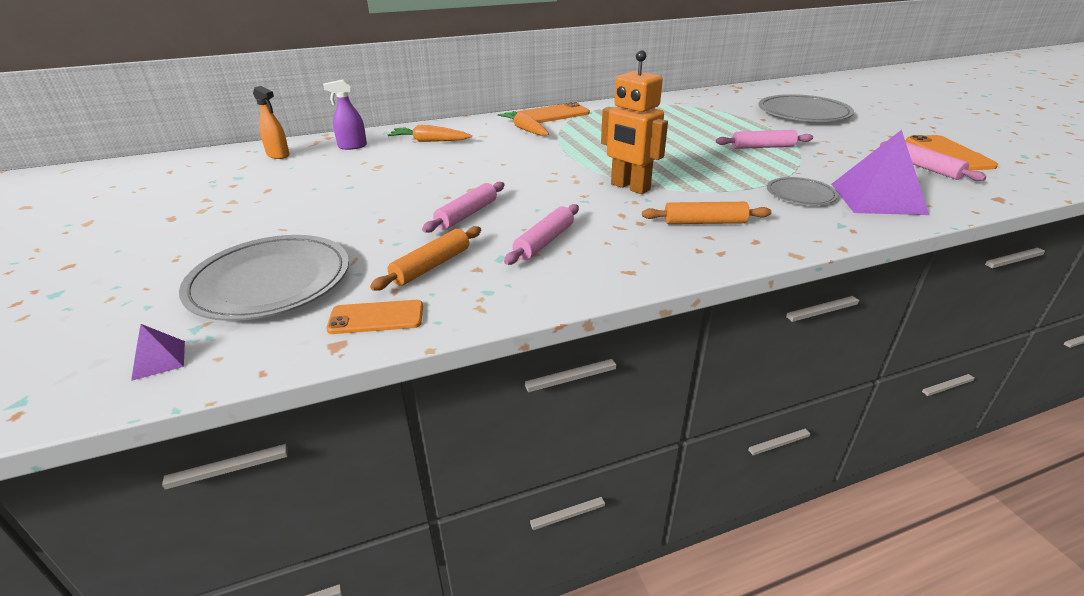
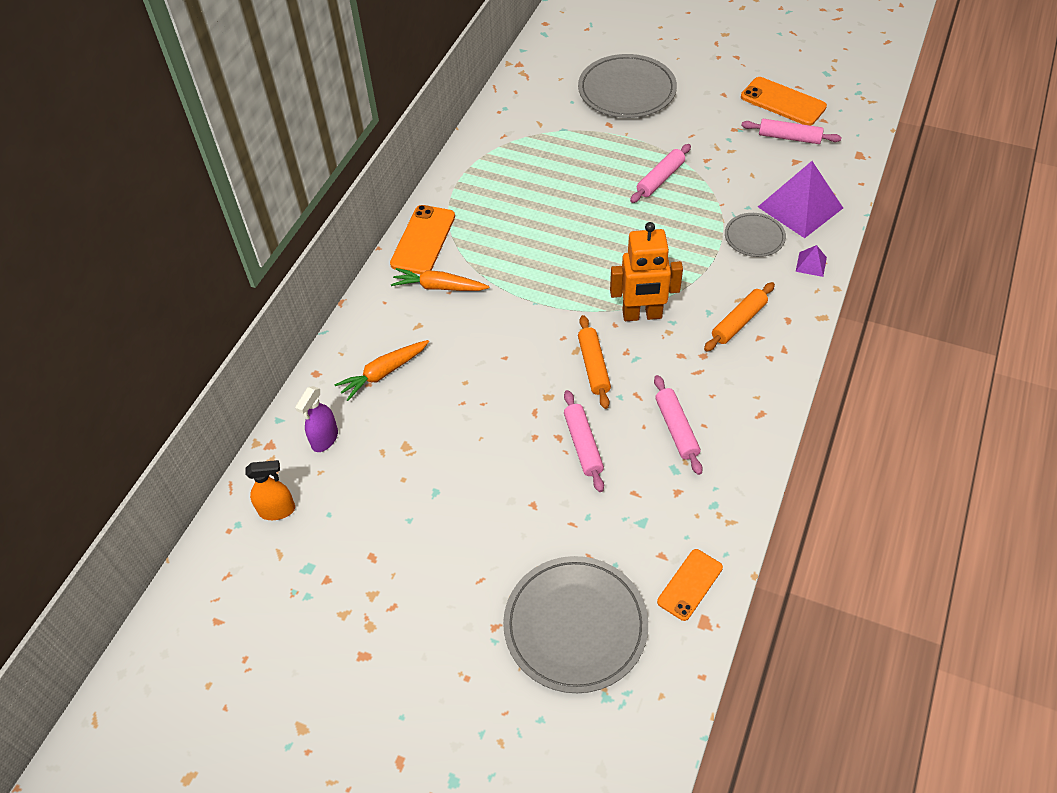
camera: 45 degrees left, 20 degrees up
purple pyramid [131,324,185,381] -> purple pyramid moved to [796,245,827,277]
orange rolling pin [370,226,481,291] -> orange rolling pin moved to [578,315,611,409]

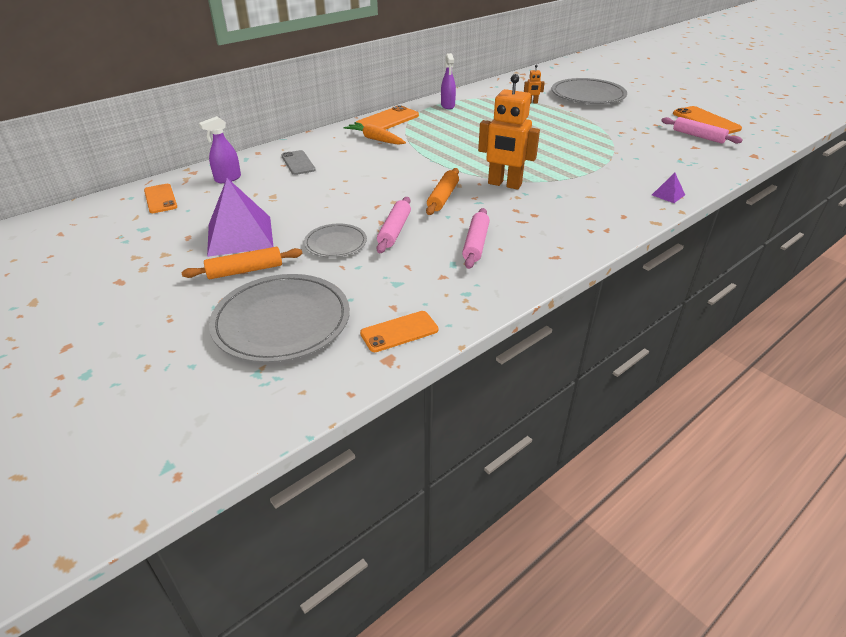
camera: 25 degrees right, 15 degrees down
orange spray bottle [246,460,295,520] -> orange phone [144,184,177,213]
orange carrot [334,340,429,401] -> grey phone [282,150,315,175]
pink rolling pin [630,144,691,203] -> none
orange rolling pin [704,282,775,352] -> orange rolling pin moved to [181,247,302,279]
grey plate [725,213,786,257] -> grey plate moved to [304,224,367,258]
purple pyramid [758,161,843,238] -> purple pyramid moved to [207,178,274,257]
none -> purple spray bottle [441,53,456,109]
none -> orange robot [524,65,545,103]

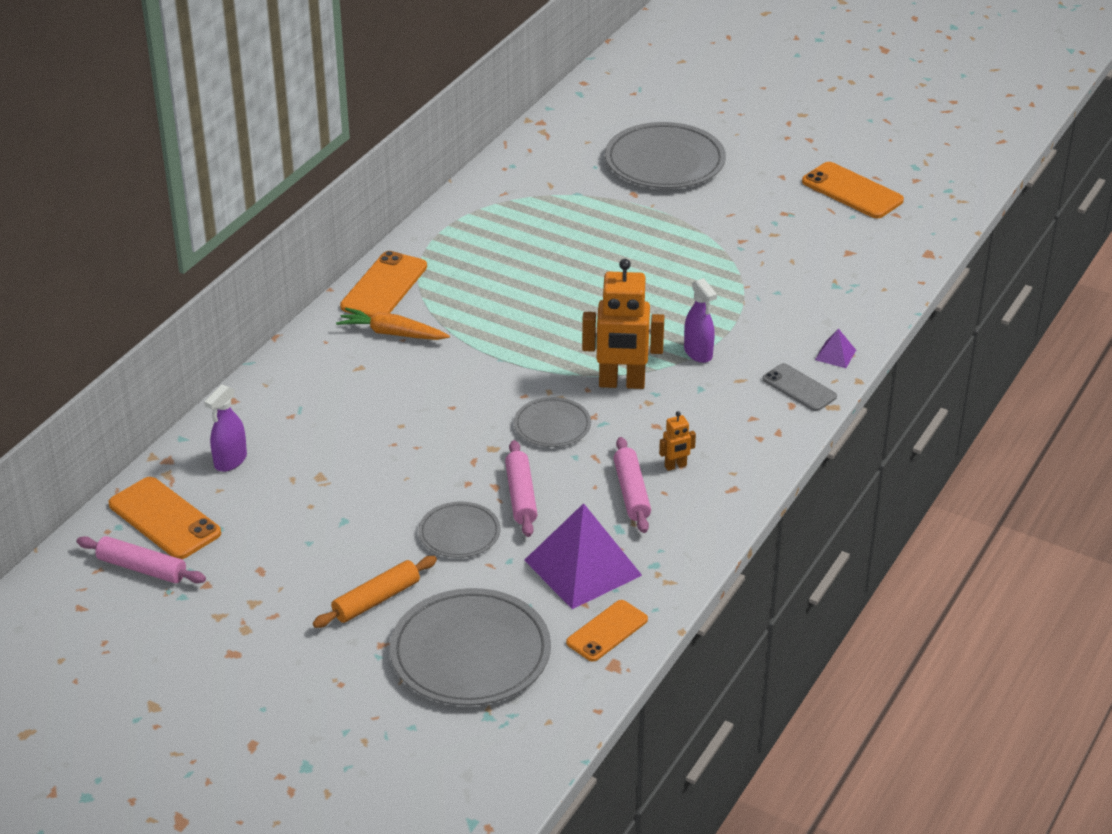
camera: 20 degrees left, 0 degrees up
orange phone [144,184,177,213] -> orange phone [109,477,221,559], size x1.52
purple pyramid [207,178,274,257] -> purple pyramid moved to [524,503,642,609]
grey phone [282,150,315,175] -> grey phone moved to [762,363,837,411]
orange rolling pin [426,168,459,215] -> grey plate [514,397,591,447]
purple spray bottle [441,53,456,109] -> purple spray bottle moved to [684,278,717,363]
orange robot [524,65,545,103] -> orange robot moved to [659,411,696,471]
pink rolling pin [661,117,743,144] -> pink rolling pin moved to [77,536,206,583]

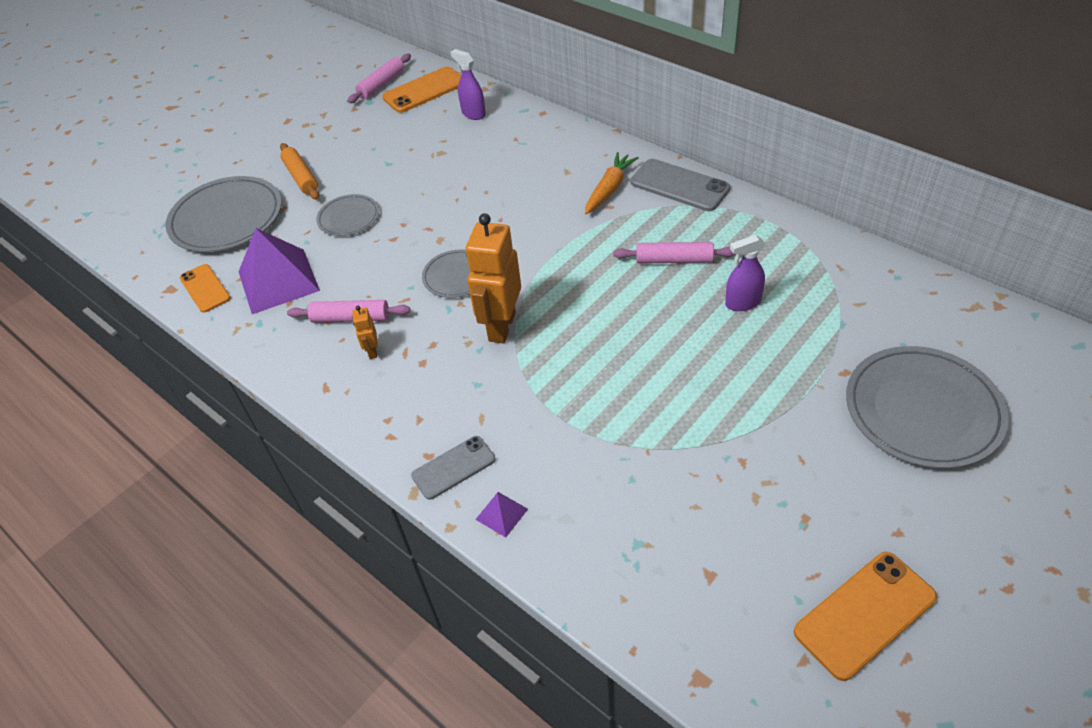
camera: 105 degrees right, 10 degrees up
orange phone [340,251,427,318] -> grey phone [631,159,730,211]
pink rolling pin [505,440,538,537] -> pink rolling pin moved to [614,242,736,263]
purple spray bottle [684,278,717,363] -> purple spray bottle moved to [725,235,765,311]

